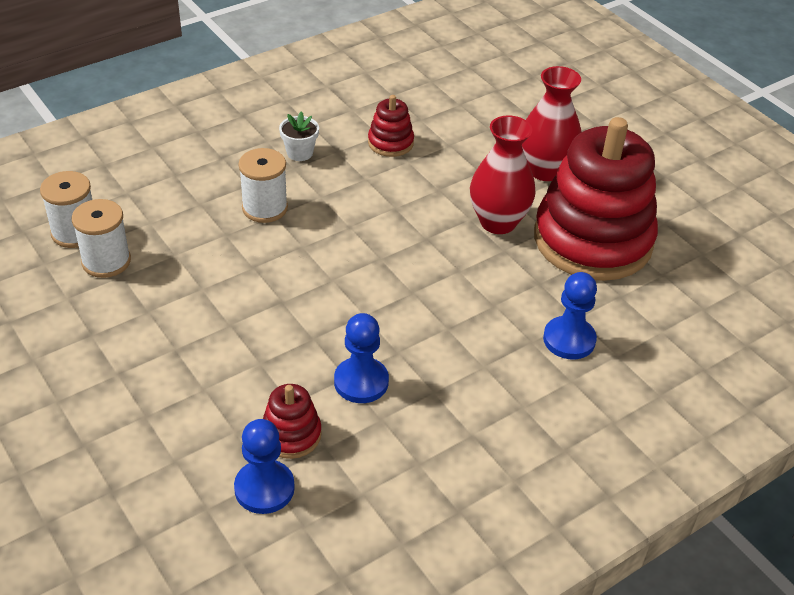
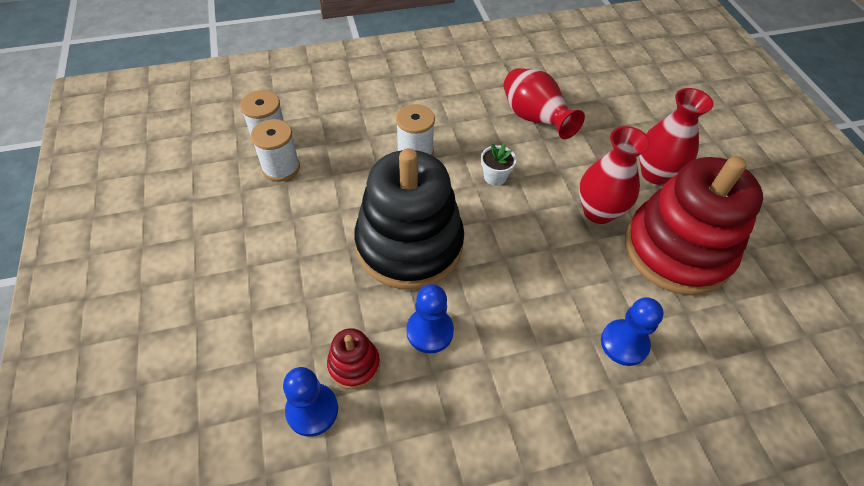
camera: 20 degrees right, 10 degrees up
white flower pot [279,112,319,161] -> white flower pot moved to [481,144,516,186]
red stacking toy [368,95,414,157] -> red vase [503,68,585,139]
none -> black stacking toy [354,148,464,290]

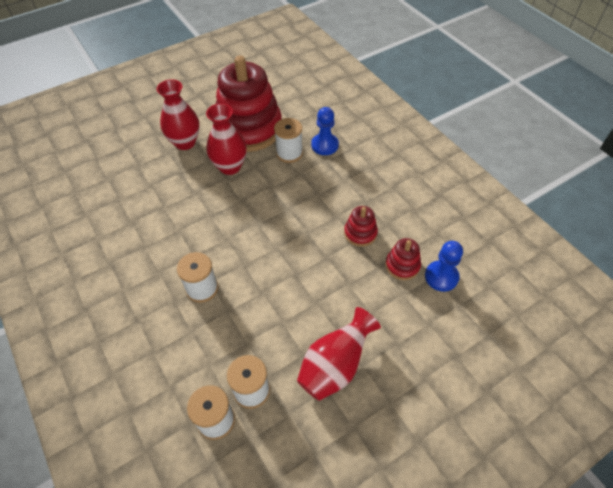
camera: 105 degrees left, 0 degrees up
black stacking toy [354,148,464,290] -> none
blue pawn [406,284,454,354] -> red stacking toy [344,206,378,247]
white flower pot [481,144,516,186] -> none
red vase [503,68,585,139] -> red vase moved to [297,307,381,401]
none -> white spool [274,118,303,163]

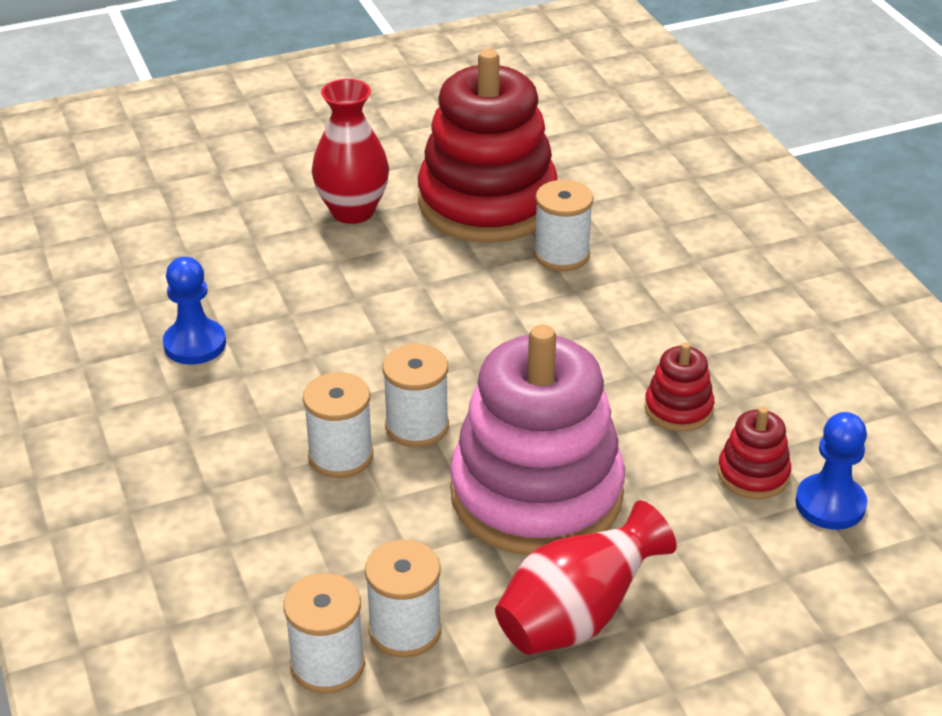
camera: 10 degrees right, 15 degrees down
red vase [206,103,247,175] -> none
blue pawn [311,107,339,155] -> blue pawn moved to [163,257,226,364]
none -> white spool [382,344,449,447]
none -> pink stacking toy [450,325,625,555]

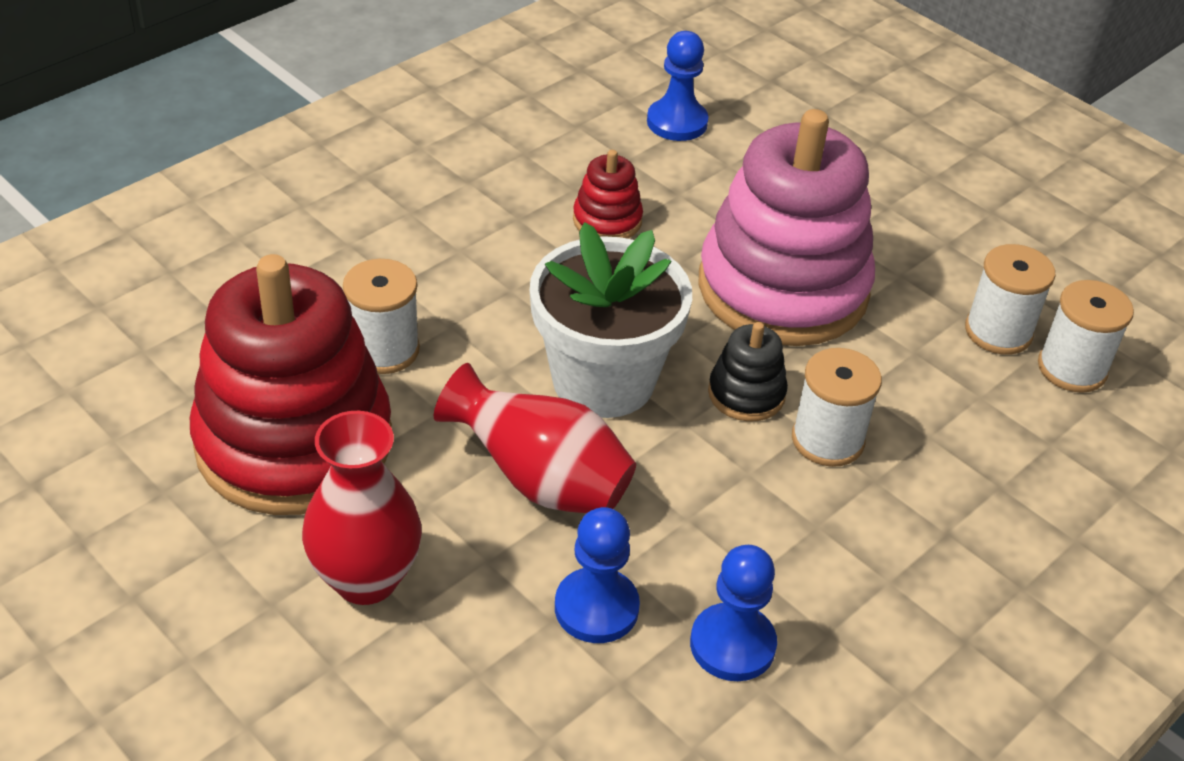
camera: 115 degrees left, 5 degrees up
white spool [382,344,449,447] -> black stacking toy [708,322,788,422]
red vase [495,500,677,655] -> red vase moved to [434,363,636,513]
red stacking toy [717,407,791,499] -> none
none -> white flower pot [530,222,692,418]
none -> blue pawn [555,507,640,643]

